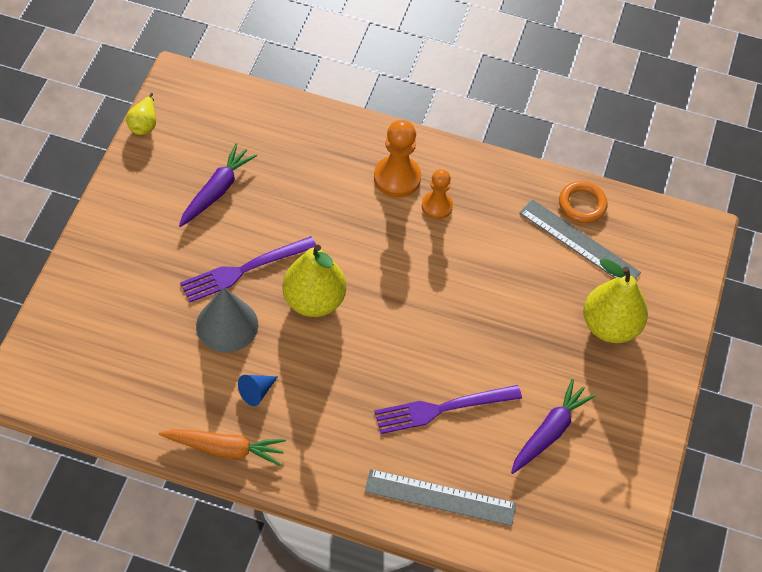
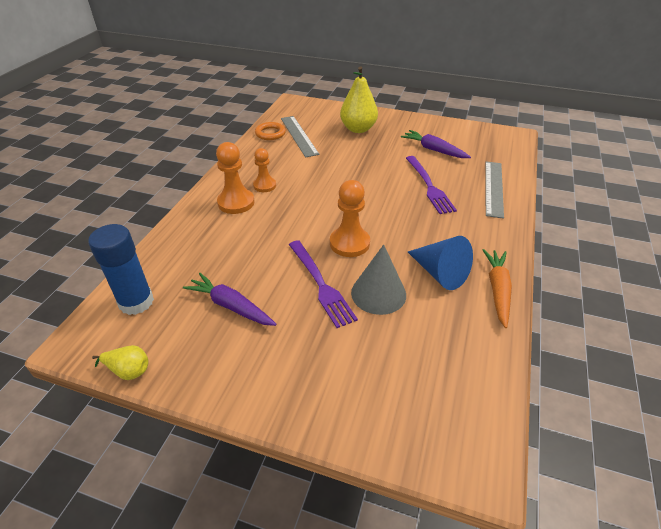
camera: 85 degrees left, 15 degrees down
blue cone [238,375,278,406] -> blue cone [408,236,473,290], size x1.91
yellow pear [282,245,346,317] -> orange pawn [330,180,370,257]
grey ruler [519,199,641,279] -> grey ruler turned 60 degrees counterclockwise [281,116,319,157]
none -> blue glue stick [88,224,154,315]

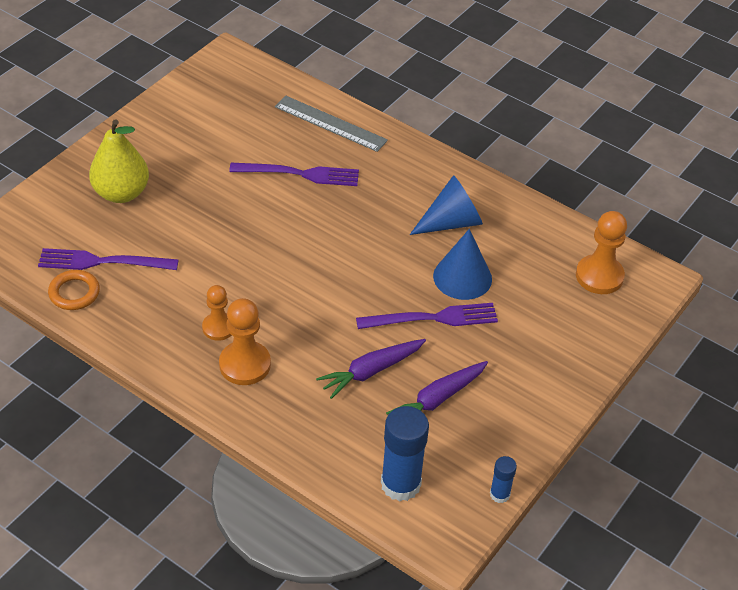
camera: 75 degrees left, 5 degrees up
yellow pear [92,345,148,380] -> blue glue stick [490,456,517,503]
grey ruler [281,116,319,157] -> purple fork [38,248,179,270]
orange pawn [330,180,370,257] -> orange pawn moved to [576,211,627,294]
grey cone [351,244,406,315] -> blue cone [433,229,492,300]
purple carrot [401,130,471,158] -> purple carrot moved to [316,339,426,399]
orange carrot [483,249,512,328] -> none

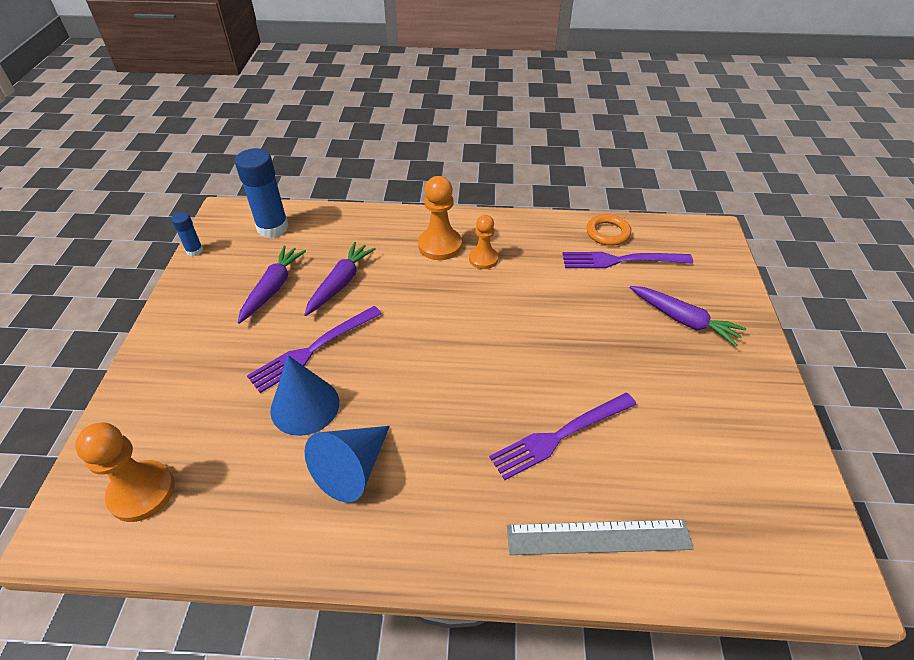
camera: 150 degrees right, 0 degrees up
purple fork [38,248,179,270] -> purple fork turned 150 degrees counterclockwise [562,252,693,268]
yellow pear [89,119,149,203] -> purple carrot [629,286,746,347]

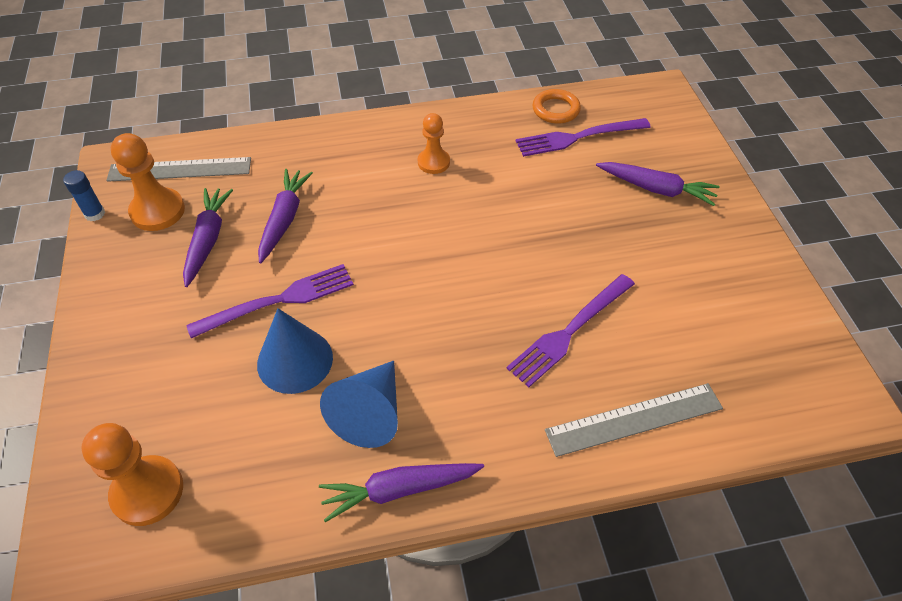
camera: 15 degrees left, 5 degrees up
blue glue stick [235,148,289,238] -> grey ruler [106,157,251,182]
purple fork [247,306,382,393] -> purple fork turned 150 degrees counterclockwise [186,264,354,338]
orange pawn [418,176,462,260] -> orange pawn moved to [111,133,185,231]
none -> purple carrot [319,463,484,522]

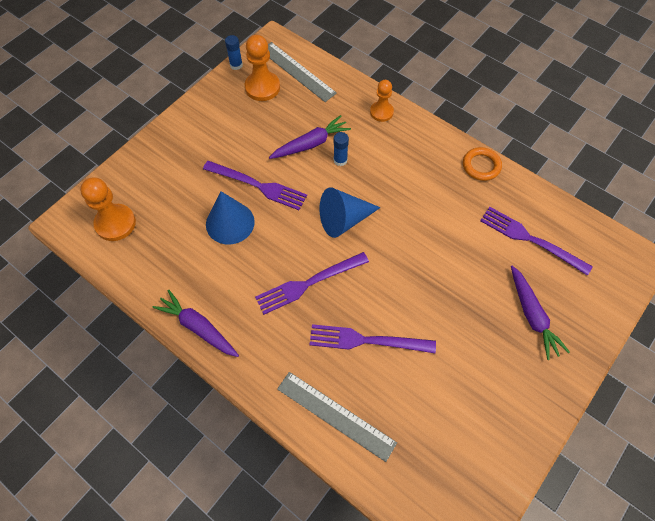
camera: 50 degrees right, 10 degrees up
purple carrot [183,188,233,287] -> none
blue cone [320,361,398,448] -> blue cone moved to [319,187,381,238]
orange pawn [418,113,450,174] -> orange pawn moved to [370,80,394,122]
orange ring [533,89,581,124] -> orange ring moved to [463,147,502,181]
none -> purple fork [255,252,369,315]
none -> blue glue stick [333,132,349,166]

